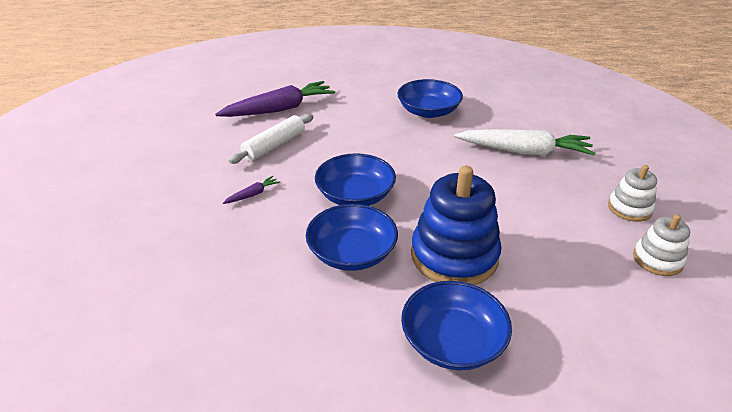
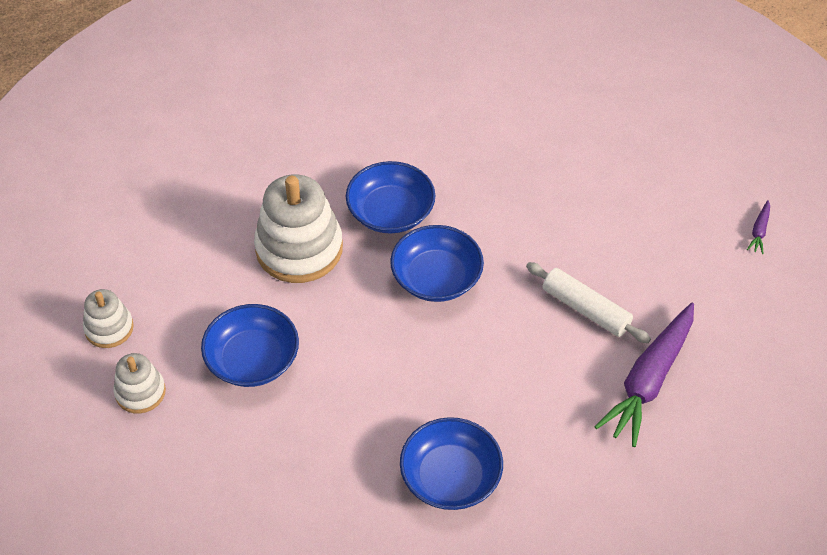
camera: 150 degrees right, 15 degrees up
purple carrot [223,176,280,204] -> purple carrot moved to [747,200,770,254]
white rolling pin [229,114,313,164] -> white rolling pin turned 60 degrees counterclockwise [526,262,651,343]
blue bowl [401,281,512,370] -> blue bowl moved to [201,304,299,387]
blue stacking toy [411,166,502,285] -> white stacking toy [254,174,343,283]
white carrot [454,129,595,156] -> none

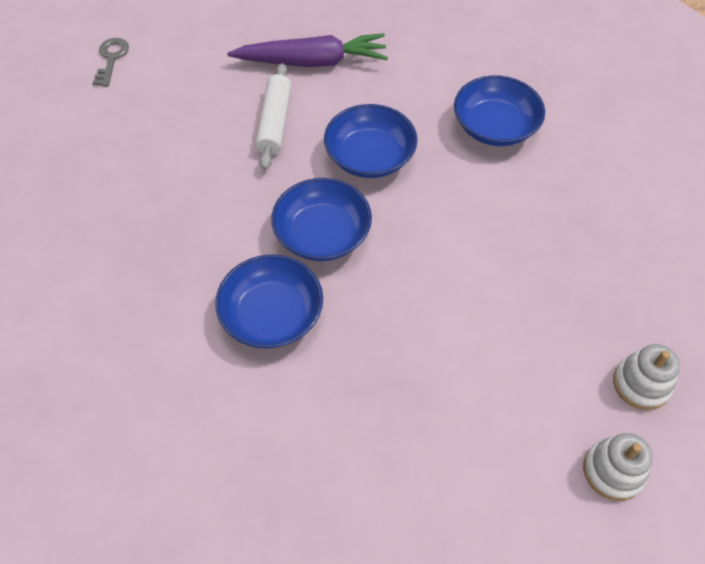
camera: 125 degrees left, 5 degrees up
blue bowl [201,304,299,387] -> blue bowl moved to [324,104,417,178]
white stacking toy [254,174,343,283] -> none
purple carrot [747,200,770,254] -> grey key [92,38,129,87]

